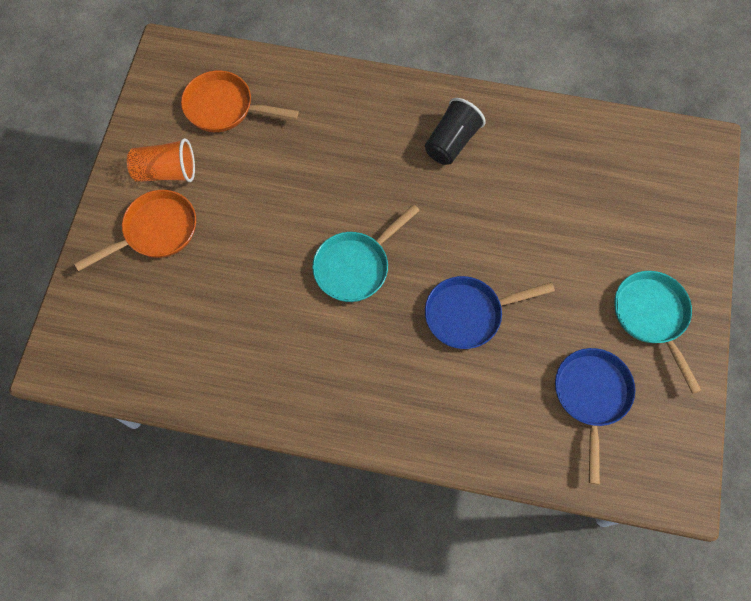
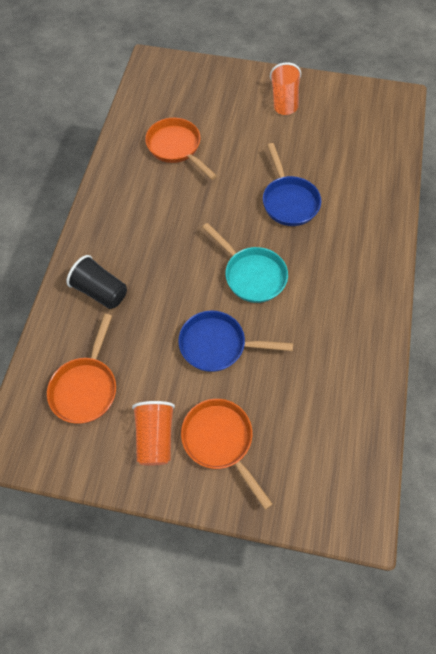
camera: 90 degrees left, 5 degrees down
black cup [425,98,486,165] -> black cup moved to [67,255,127,309]
blue pan [555,348,635,485] -> blue pan moved to [178,311,293,372]
turquoise pan [614,271,701,394] -> orange cup [270,62,301,115]
none -> orange pan [145,118,217,180]

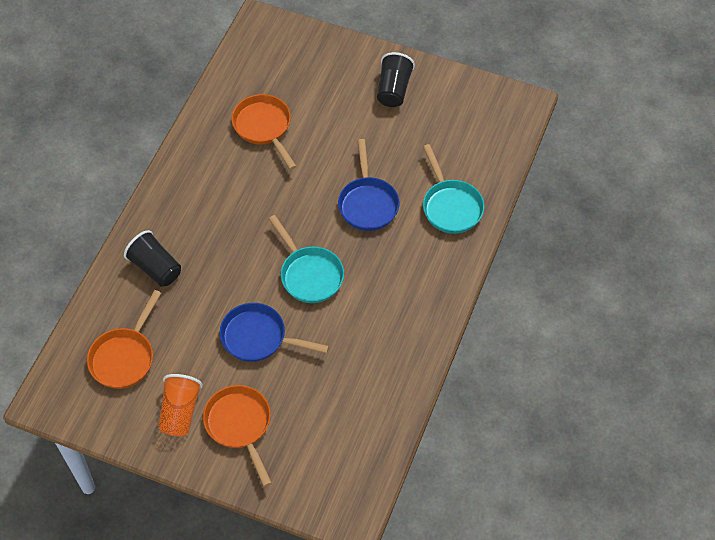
camera: 10 degrees right, 5 degrees down
orange cup [270,62,301,115] -> black cup [377,52,415,107]
none -> turquoise pan [423,144,485,234]

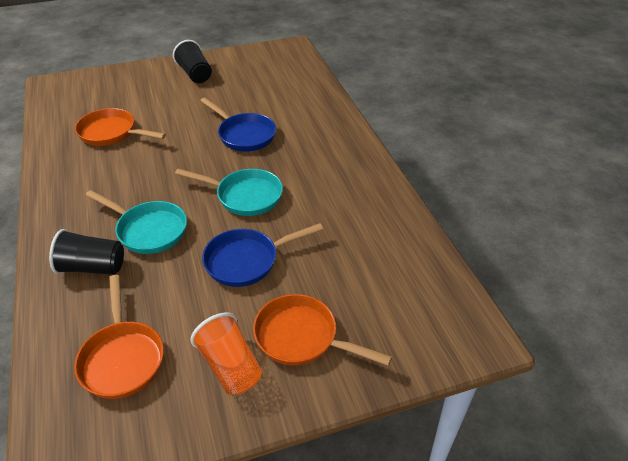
camera: 40 degrees left, 15 degrees down
turquoise pan [423,144,485,234] -> turquoise pan moved to [85,190,187,254]

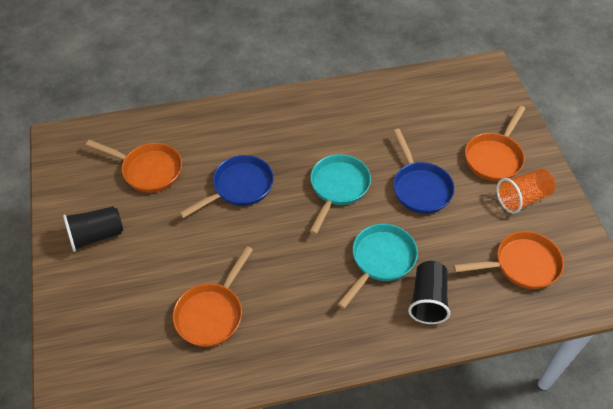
camera: 85 degrees left, 10 degrees up
none -> orange pan [86,140,182,193]

